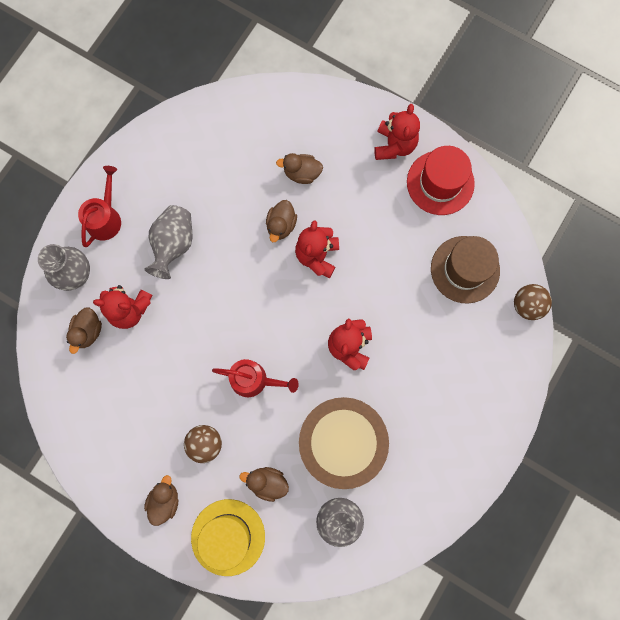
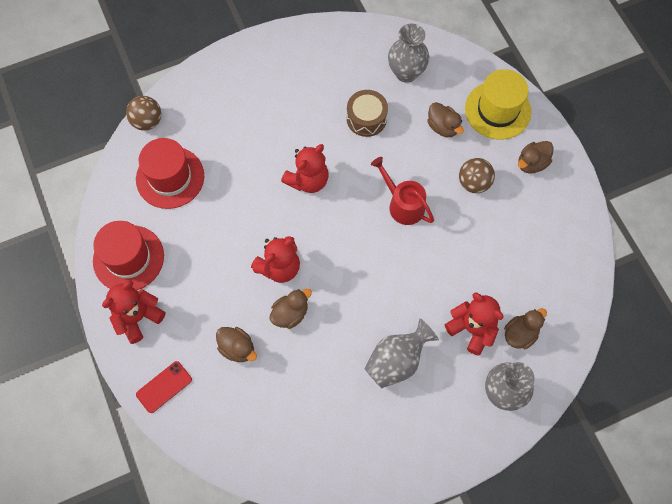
camera: 145 degrees left, 10 degrees down
red watering can [78,166,121,247] -> none
brown drum [299,397,389,489] -> brown drum [347,90,388,137], size x0.52
brown hat [431,236,500,304] -> red hat [136,138,204,209]
none -> red phone [136,361,192,413]

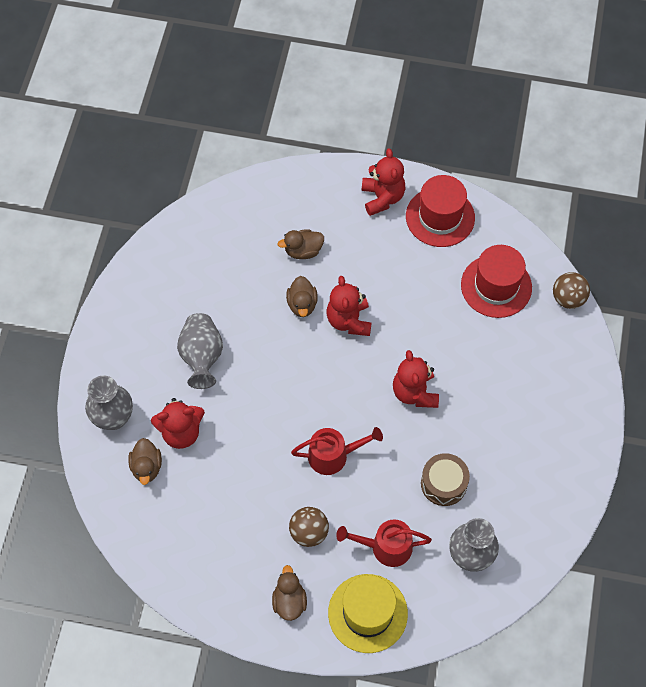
camera: 125 degrees right, 5 degrees down
red phone [136,361,192,413] -> none
brown duck [427,102,464,137] -> red watering can [336,519,432,567]

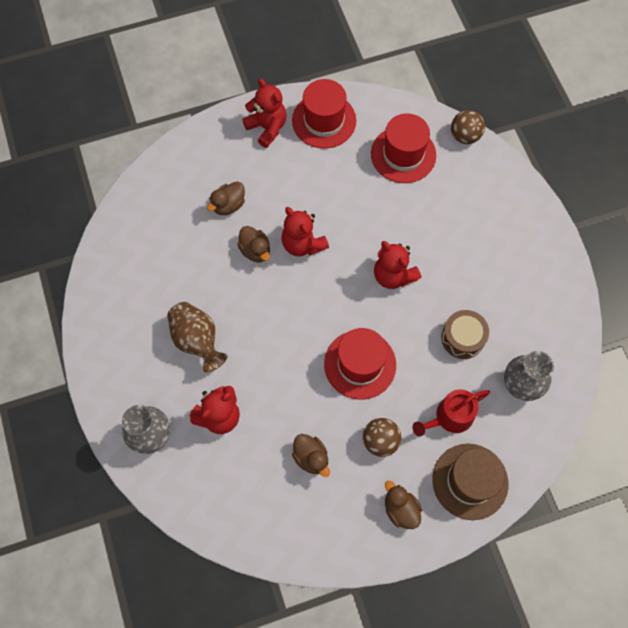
camera: 30 degrees left, 5 degrees up
brown duck [128,438,162,485] -> brown duck moved to [292,434,330,477]
grey vase [177,313,223,389] -> brown vase [167,302,227,372]
red watering can [291,427,383,475] -> red hat [324,328,396,400]
yellow hat [328,574,408,653] -> brown hat [432,444,508,520]

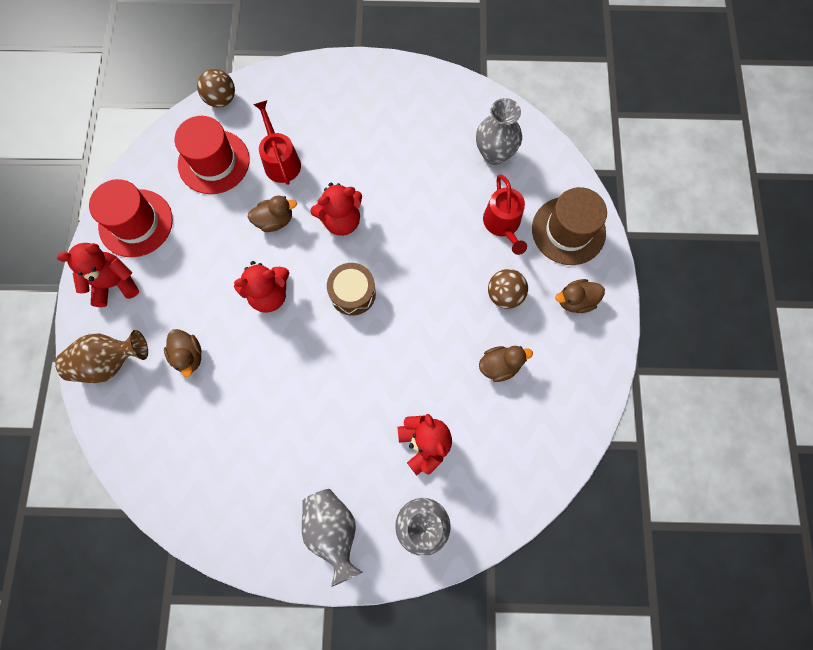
camera: 70 degrees left, 5 degrees up
brown vase [167,302,227,372] -> brown vase moved to [55,330,148,383]
brown duck [237,226,270,262] -> brown duck moved to [248,196,297,232]
red hat [324,328,396,400] -> none
brown drum [441,310,489,359] -> brown drum moved to [327,263,376,316]
none -> red watering can [253,100,301,185]
none -> grey vase [302,489,363,587]

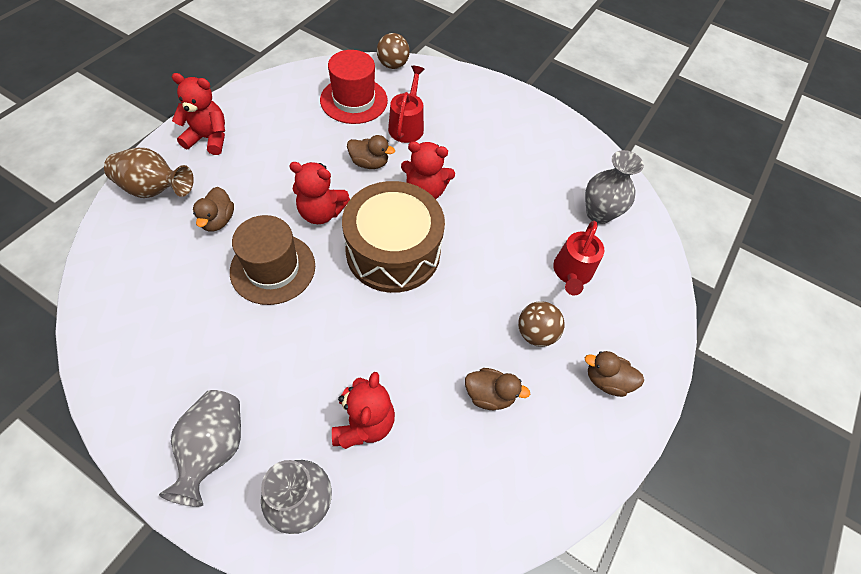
camera: 25 degrees right, 15 degrees down
red hat [89,179,173,257] -> none
brown drum [327,263,376,316] -> brown drum [342,181,445,293], size x1.93
brown hat [532,187,607,265] -> brown hat moved to [230,215,315,305]

